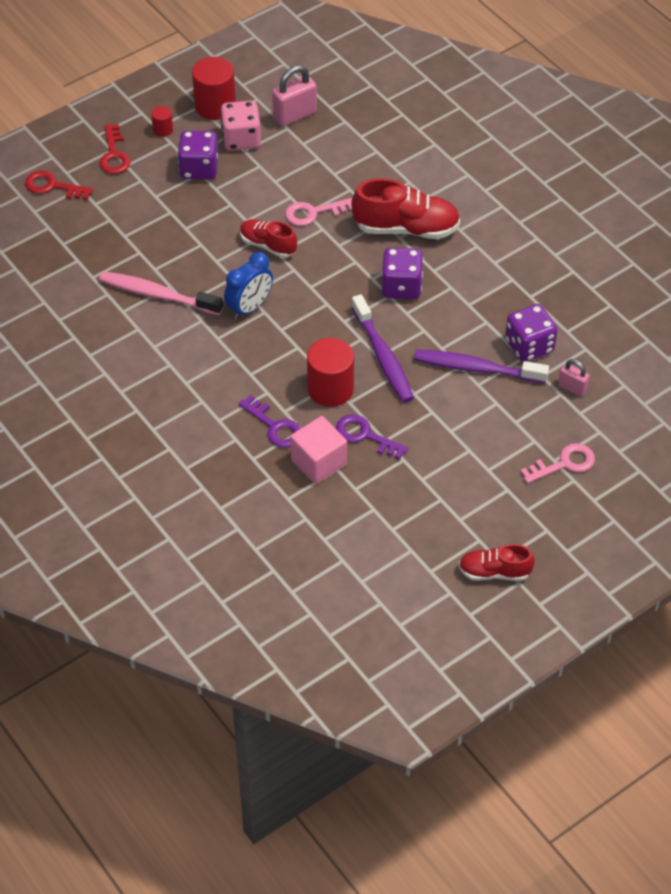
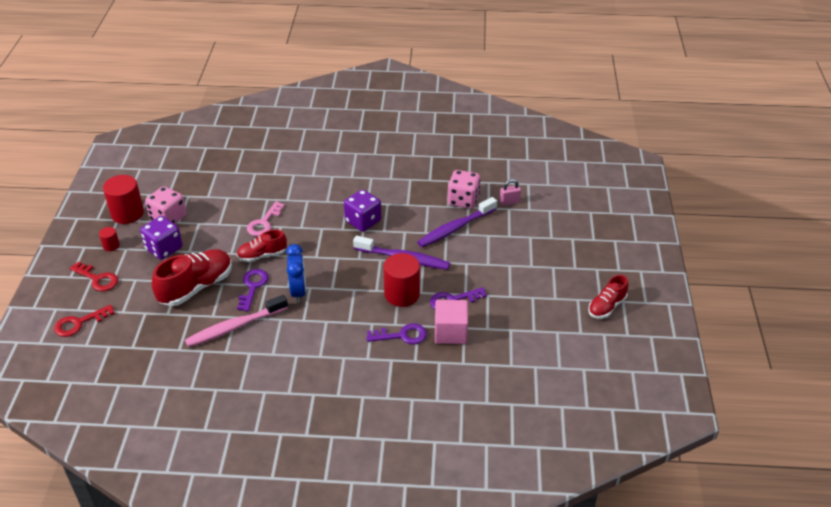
camera: 50 degrees left, 10 degrees down
pink padlock [272,65,317,127] -> none
red shoe [352,178,460,239] -> red shoe moved to [152,249,232,306]
purple dice [505,304,557,362] -> pink dice [448,170,480,209]
pink key [520,443,595,484] -> none
none -> purple key [237,269,269,311]

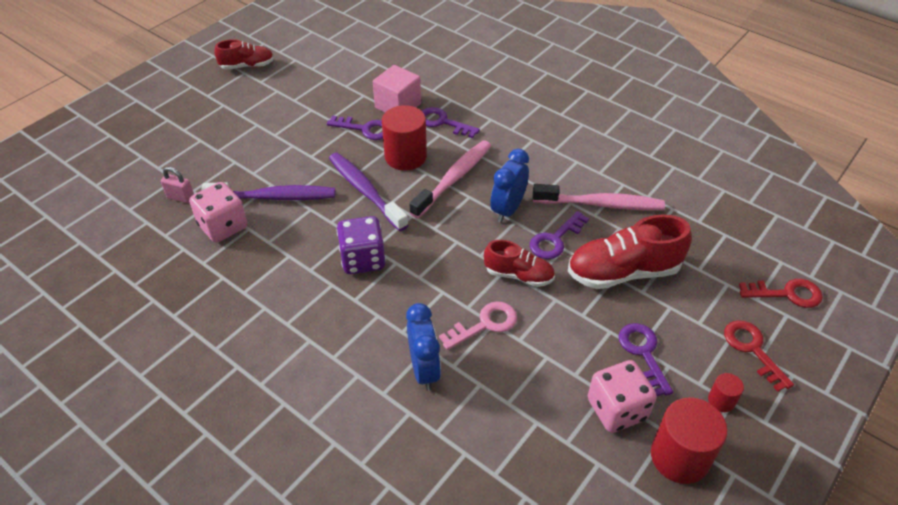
camera: 145 degrees left, 5 degrees up
purple dice [140,216,183,260] -> purple key [619,323,673,396]
none -> blue clock [406,303,441,391]
none -> pink toothbrush [409,141,491,218]

